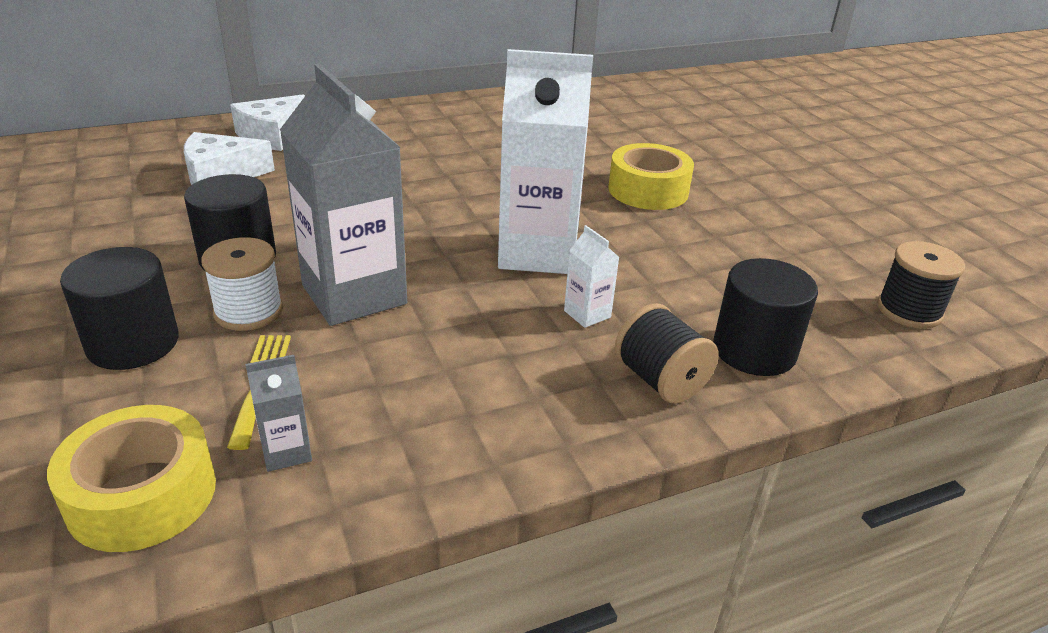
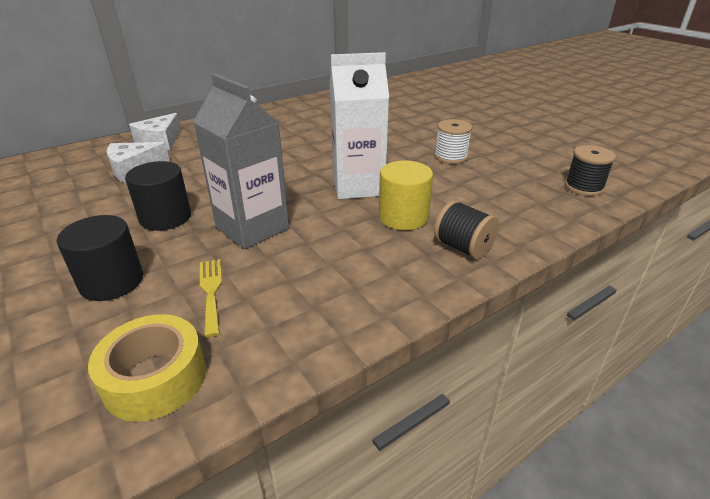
camera: 10 degrees left, 0 degrees up
white spool [201,237,283,331] -> white spool moved to [434,119,472,164]
grey carton [245,355,312,472] -> none
white carton [564,225,620,328] -> yellow cylinder [379,161,433,230]
yellow tape [608,143,694,210] -> none
black cylinder [713,258,818,376] -> none

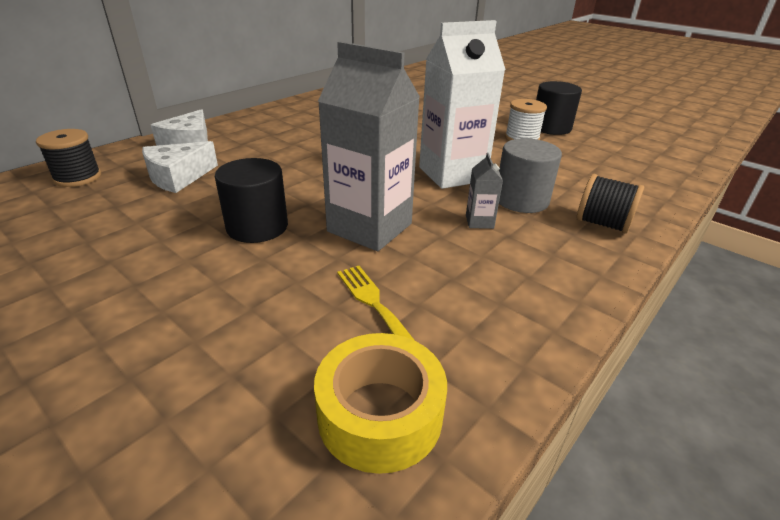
camera: 15 degrees left, 0 degrees up
black cylinder [57,215,143,301] -> black cylinder moved to [536,81,582,135]
yellow cylinder [379,161,433,230] -> grey cylinder [499,138,562,213]
black spool [565,145,616,196] -> black spool moved to [36,129,101,187]
none -> grey carton [466,152,503,229]

